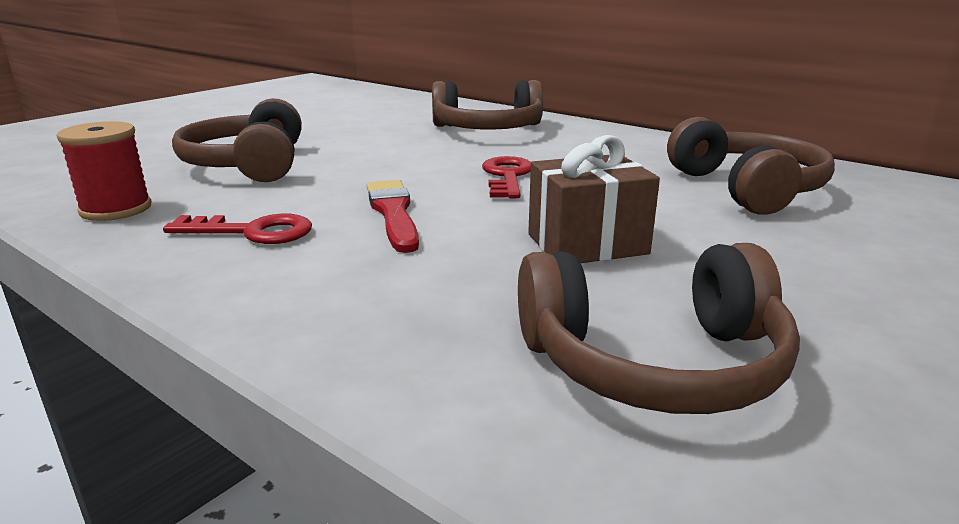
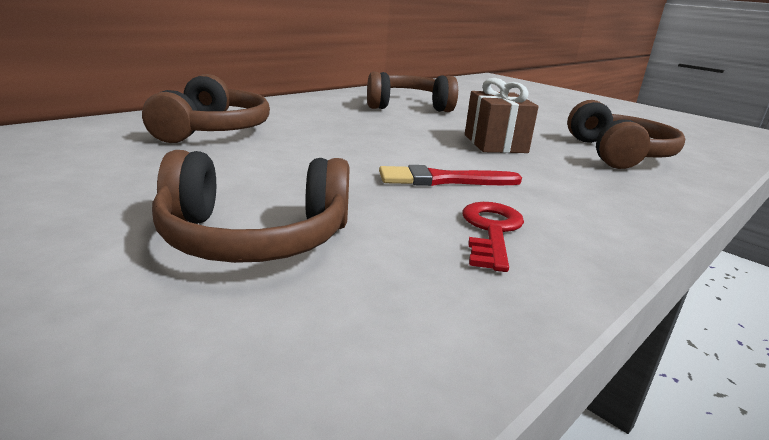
camera: 85 degrees left, 0 degrees up
red spool [57,121,152,221] -> none
red key [482,156,531,198] -> none

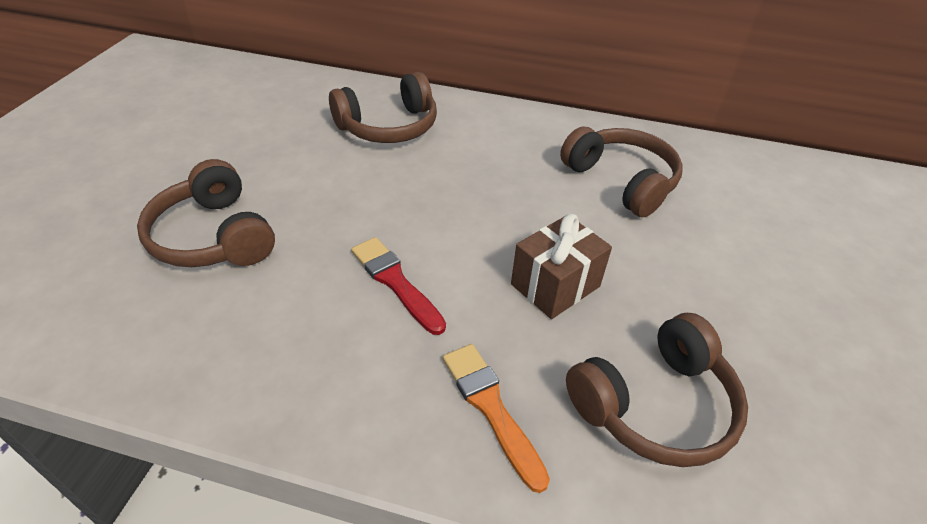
camera: 60 degrees right, 20 degrees up
red key [462,202,524,272] -> none
none -> orange brush [443,344,550,493]

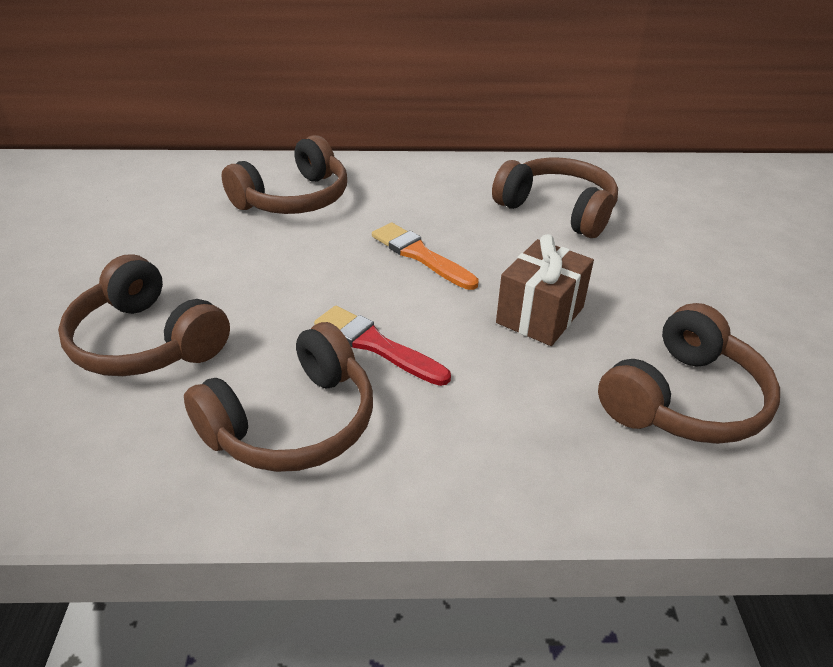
camera: 15 degrees left, 5 degrees down
orange brush [443,344,550,493] -> orange brush moved to [372,222,479,290]
none -> brown headphones [184,322,373,472]

